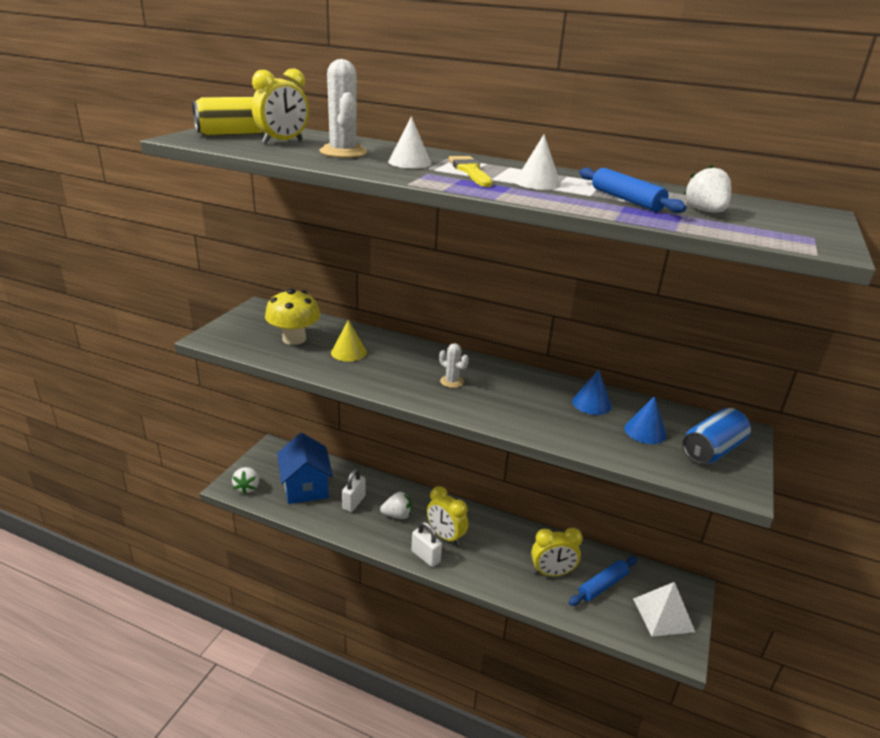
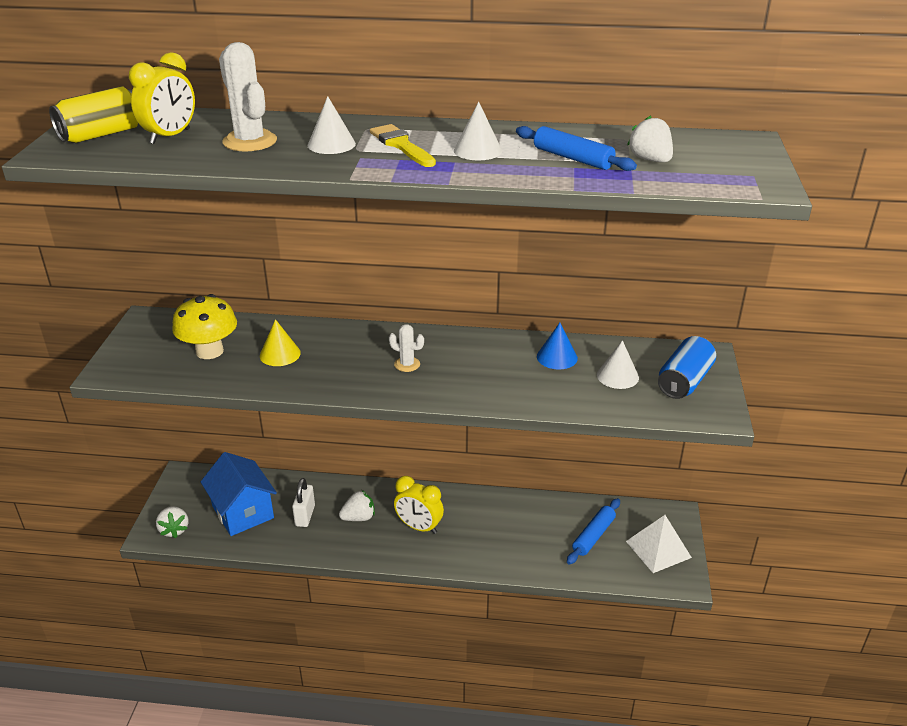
camera: 15 degrees left, 5 degrees up
white padlock [411,521,442,567] -> none
yellow clock [531,528,583,576] -> none
blue cone [624,396,667,444] -> white cone [597,340,639,389]

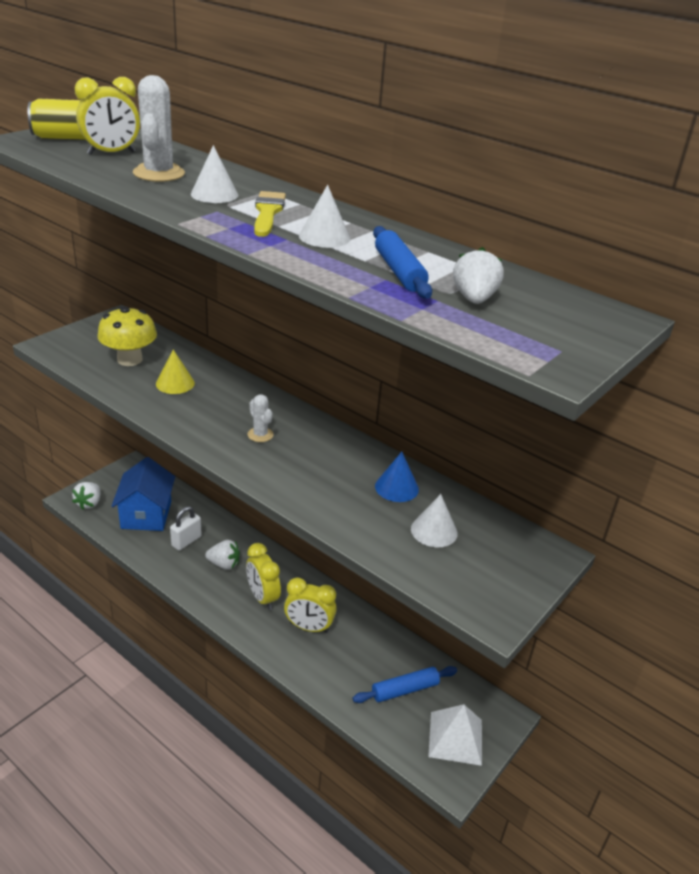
camera: 30 degrees right, 0 degrees up
blue can [658,336,716,399] -> none
none -> yellow clock [284,577,337,633]

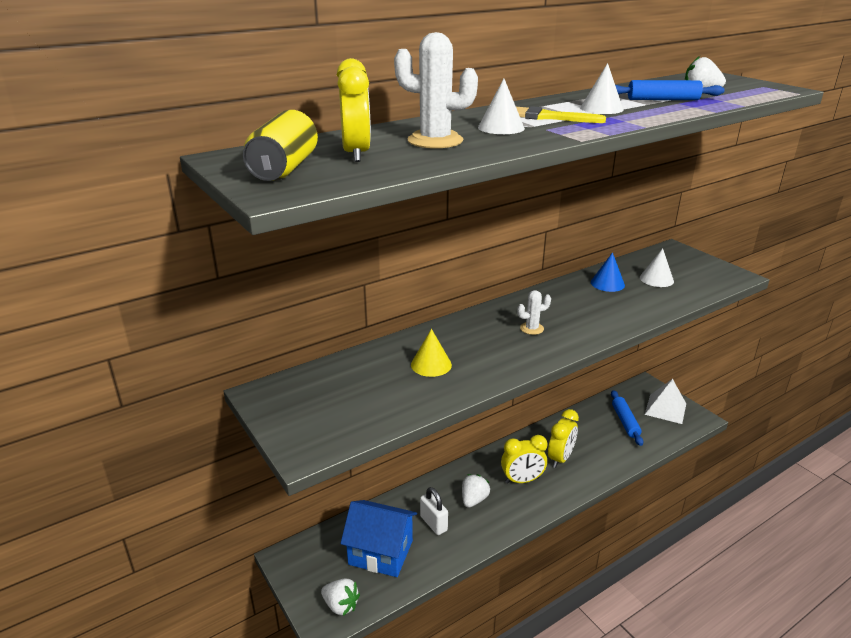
camera: 70 degrees left, 5 degrees down
yellow mushroom [97,306,157,366] -> none

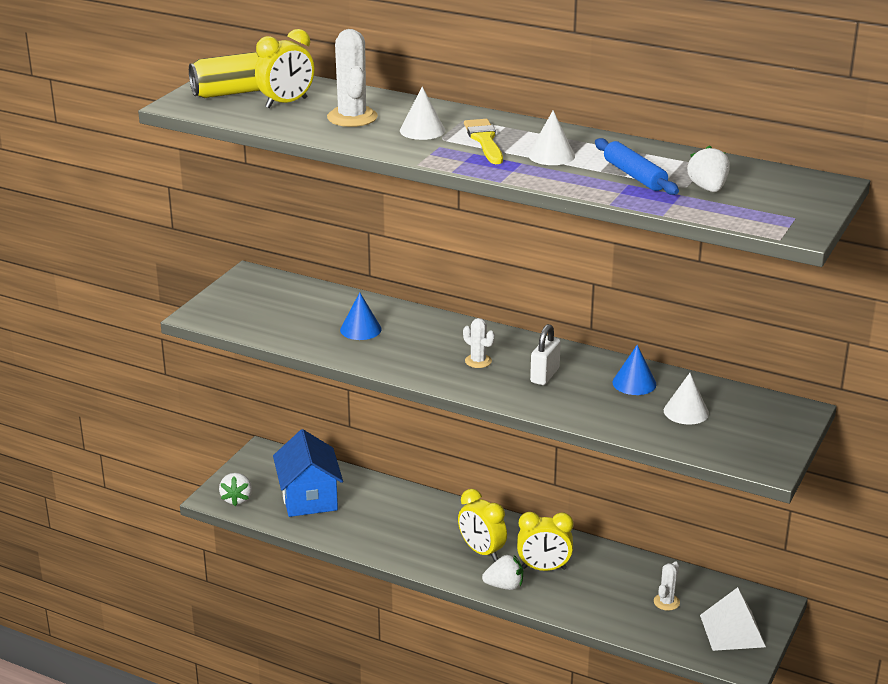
camera: 60 degrees right, 0 degrees up
yellow cone [411,329,452,377] -> blue cone [340,292,382,340]
white padlock [420,487,448,535] -> white padlock moved to [530,324,561,385]
white strawberry [462,474,490,508] -> white strawberry moved to [482,555,523,590]
blue rolling pin [611,390,643,446] -> white cactus [654,561,680,611]

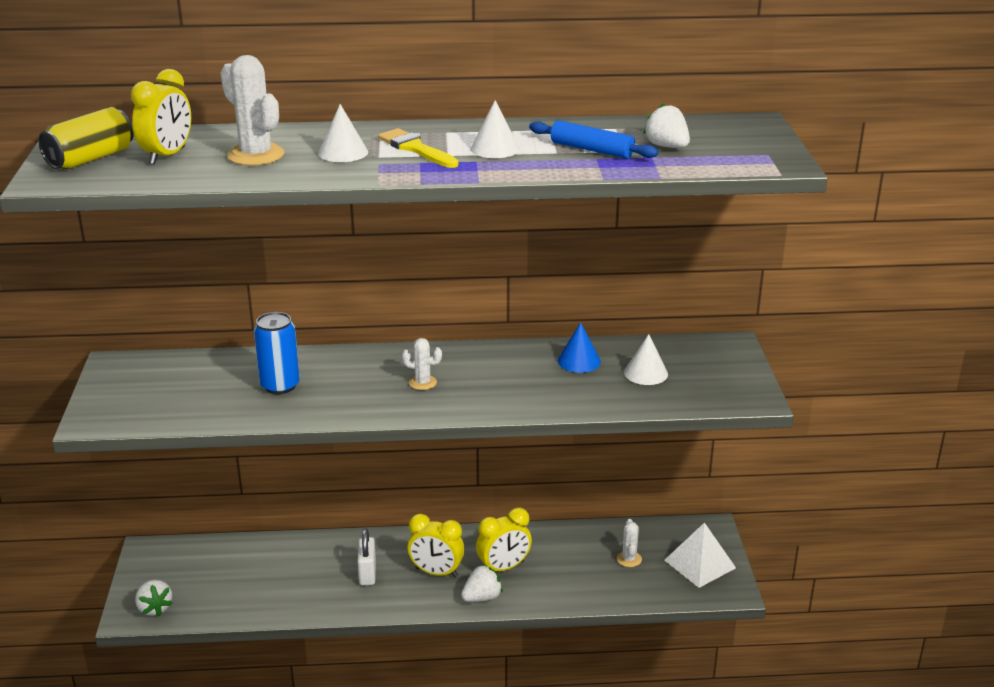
camera: 30 degrees left, 0 degrees up
blue house [273,429,343,517] -> none
blue cone [340,292,382,340] -> blue can [254,312,300,394]
white padlock [530,324,561,385] -> white padlock moved to [358,529,376,585]

